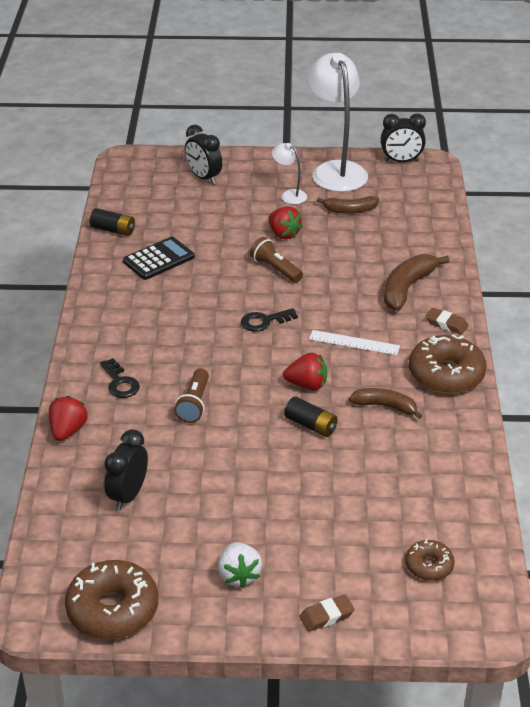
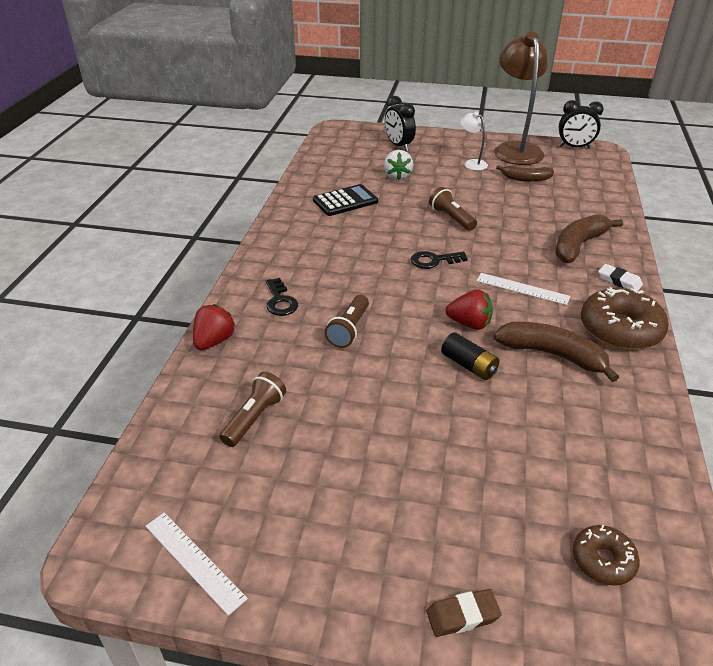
camera: 10 degrees right, 0 degrees up
brown donut [65,560,158,639] -> white ruler [146,512,248,616]
black battery [90,208,135,236] -> none
black clock [104,429,148,511] -> brown flashlight [219,372,286,447]
white strawberry [218,542,262,588] -> white strawberry moved to [384,150,413,180]
red strawberry [268,206,303,239] -> none
white lamp [307,53,368,192] -> brown lamp [494,31,548,165]
brown banana [349,388,422,419] -> brown banana [493,322,619,382], size x1.52
brown eraser [425,308,468,334] -> white eraser [598,264,643,291]

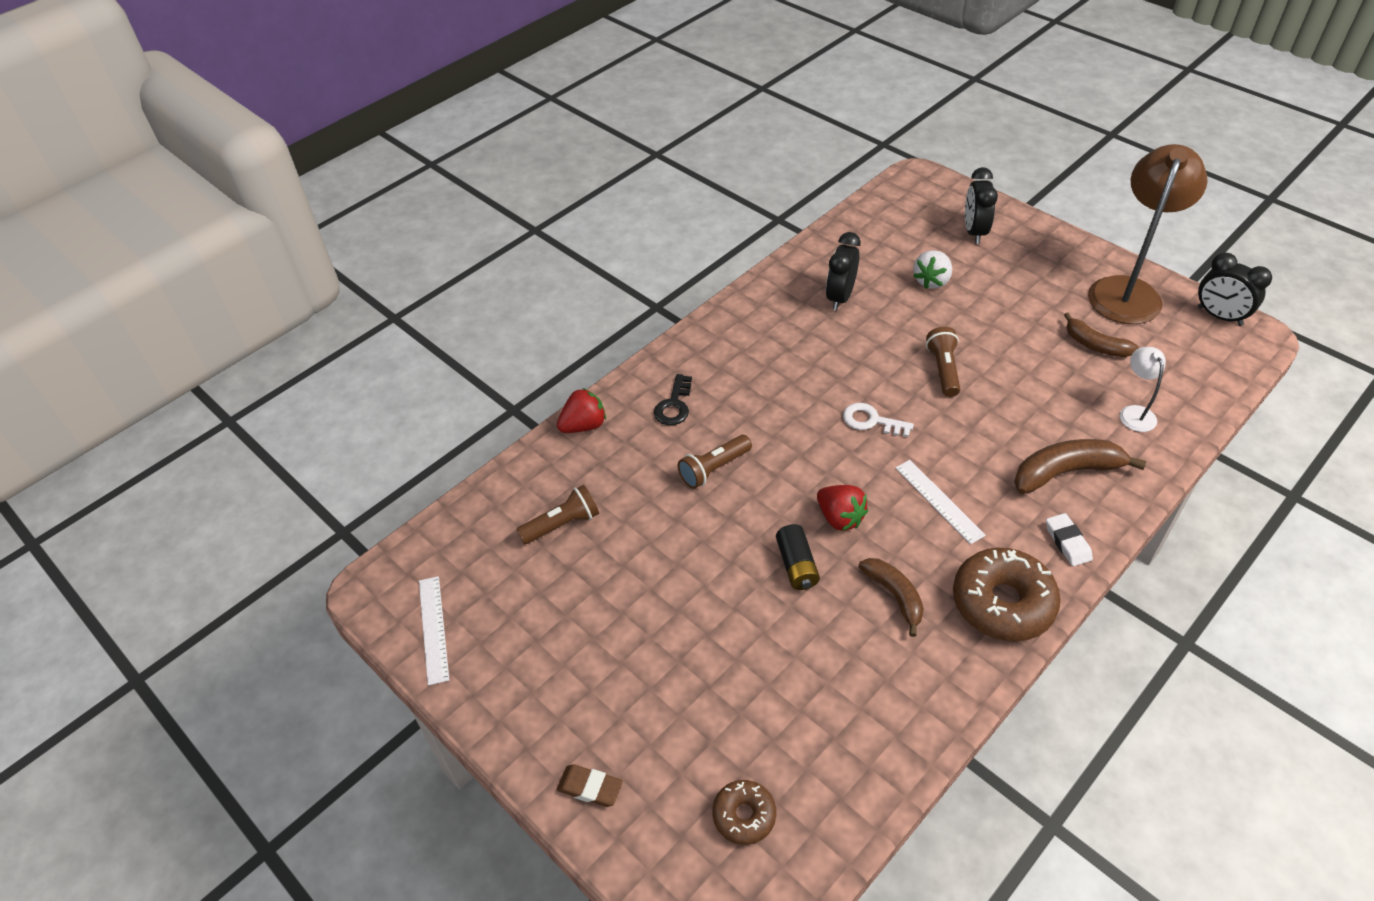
camera: 35 degrees right, 10 degrees up
black calculator [313,184,378,216] -> black clock [826,232,861,311]
black key [411,251,468,269] -> white key [843,403,914,437]
white lamp [460,112,488,171] -> white lamp moved to [1120,347,1166,432]
brown banana [493,322,619,382] -> brown banana [858,558,924,637], size x0.66

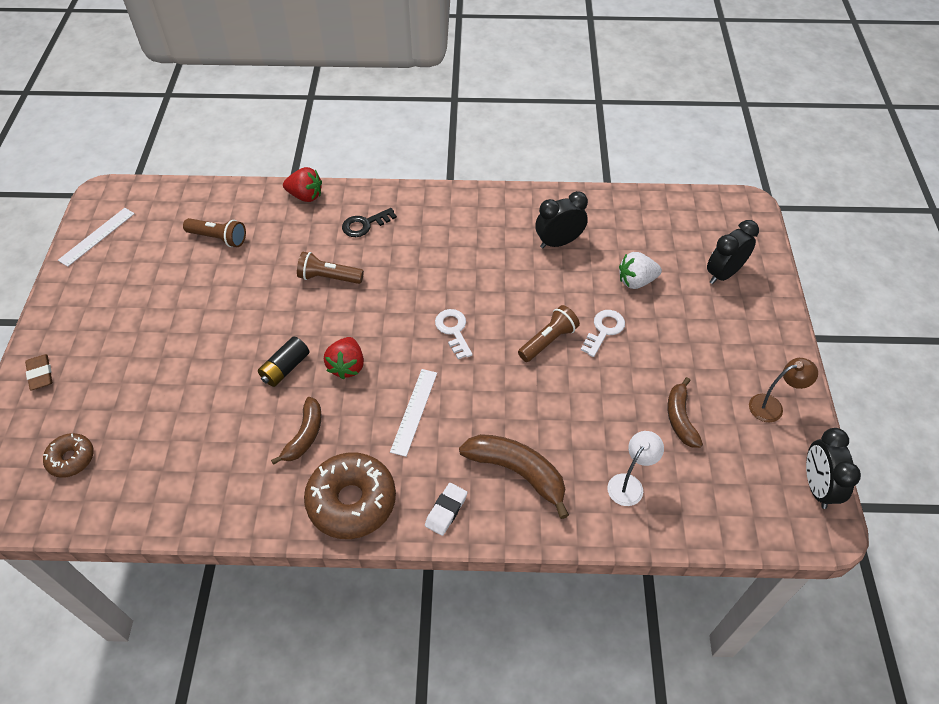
camera: 45 degrees right, 5 degrees up
brown lamp [1088,144,1208,324] -> brown lamp [749,358,818,422], size x0.46
none -> white key [581,310,625,357]

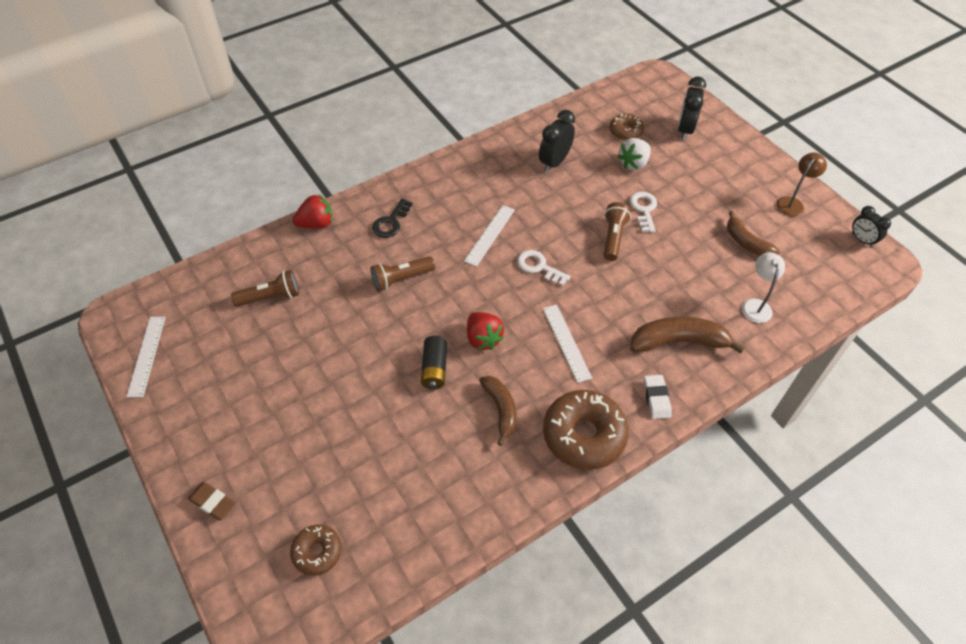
camera: 35 degrees left, 0 degrees up
black clock [806,428,861,509] -> black clock [852,206,891,248], size x0.65
none -> white ruler [464,205,515,267]
none -> brown donut [609,113,644,140]

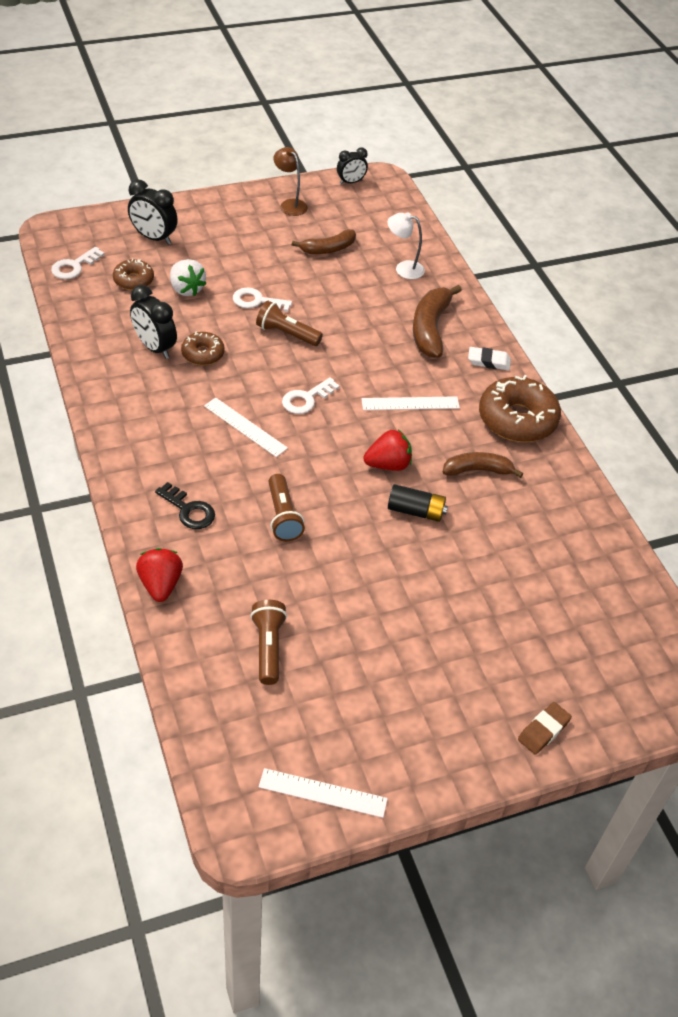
camera: 80 degrees left, 5 degrees down
brown donut [290,525,342,576] -> brown donut moved to [181,331,225,365]
none -> white key [51,247,105,279]

